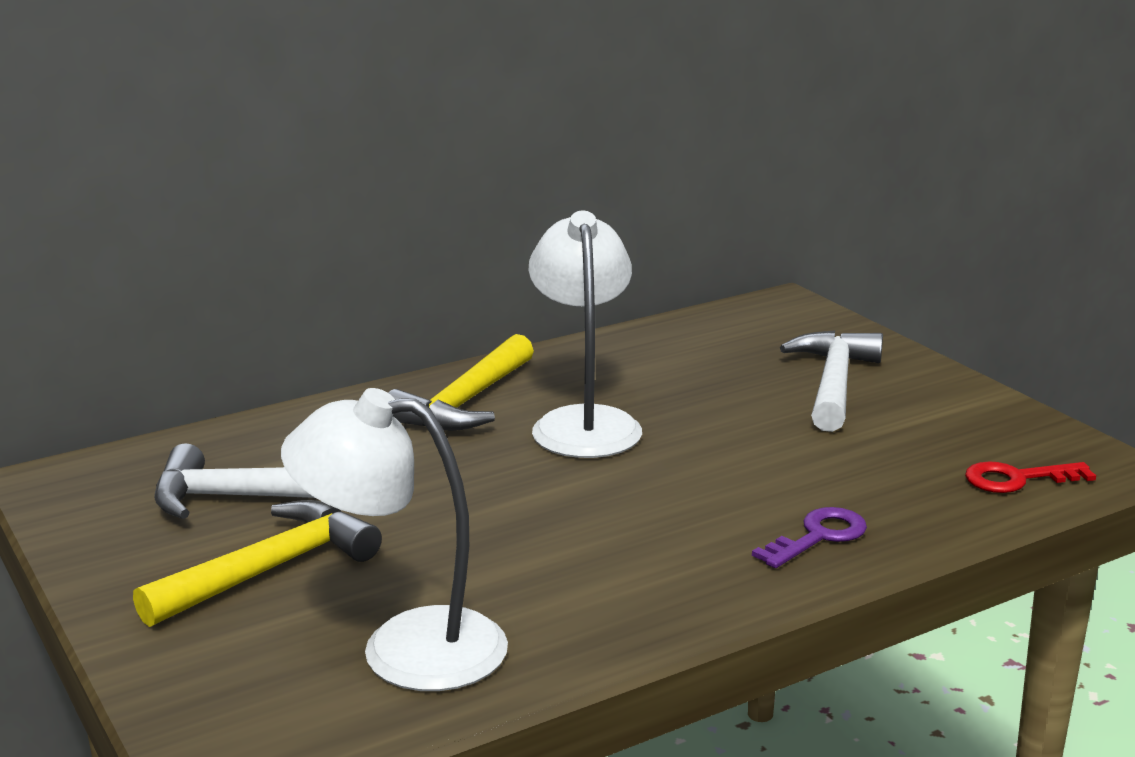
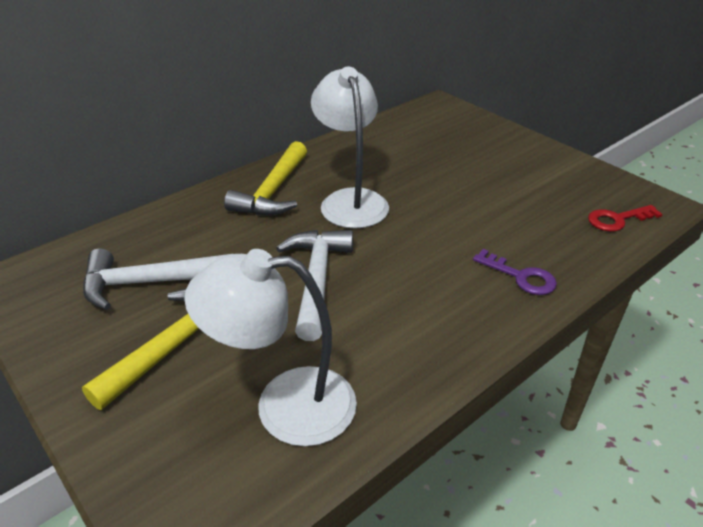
camera: 10 degrees left, 15 degrees up
purple key [752,507,867,568] -> purple key turned 90 degrees clockwise [473,249,557,295]
white hammer [780,330,883,432] -> white hammer moved to [276,230,353,341]

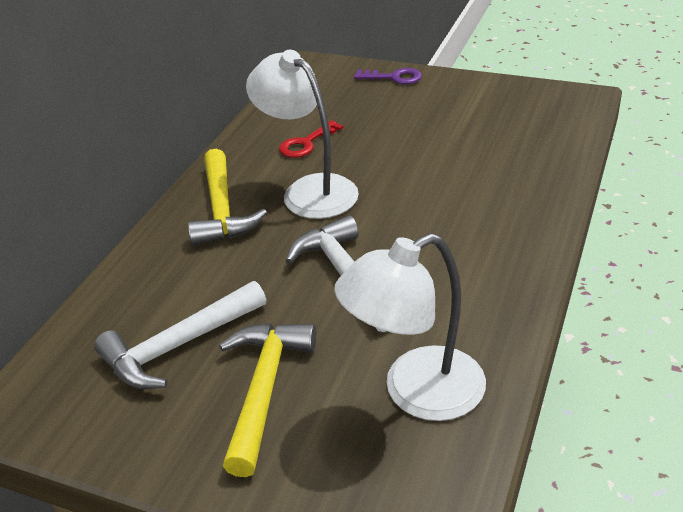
camera: 25 degrees left, 0 degrees up
purple key [473,249,557,295] -> purple key moved to [354,68,422,84]
red key [588,205,663,232] -> red key moved to [279,120,343,158]

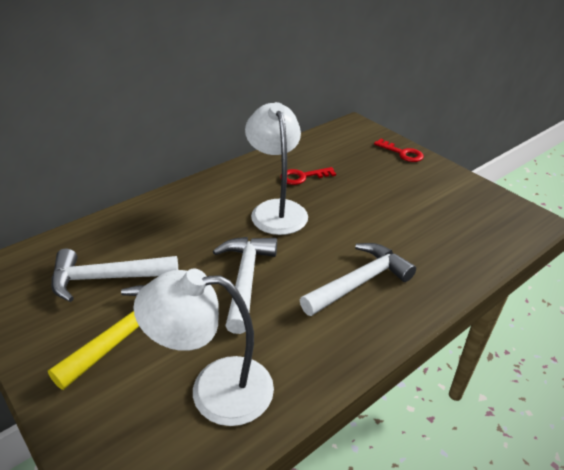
camera: 25 degrees right, 0 degrees up
yellow hammer [188,149,267,246] -> none
purple key [354,68,422,84] -> red key [374,138,424,162]
none -> white hammer [300,243,416,316]

